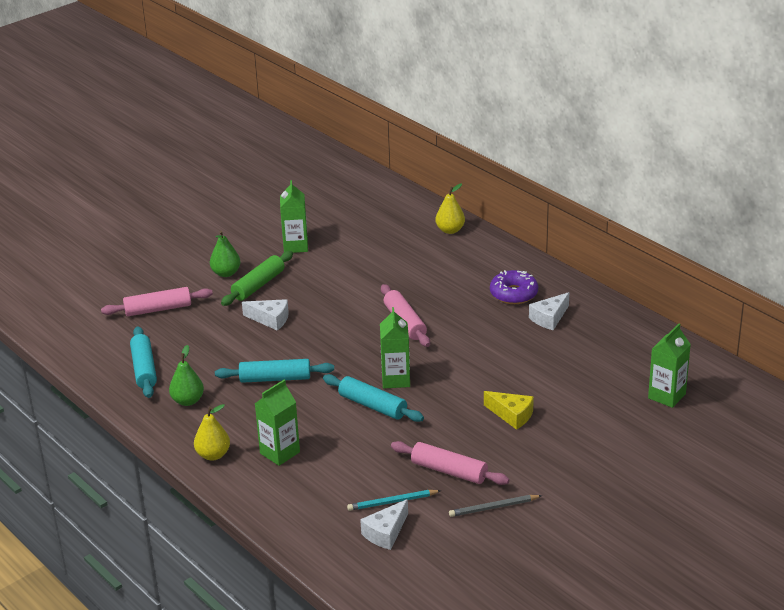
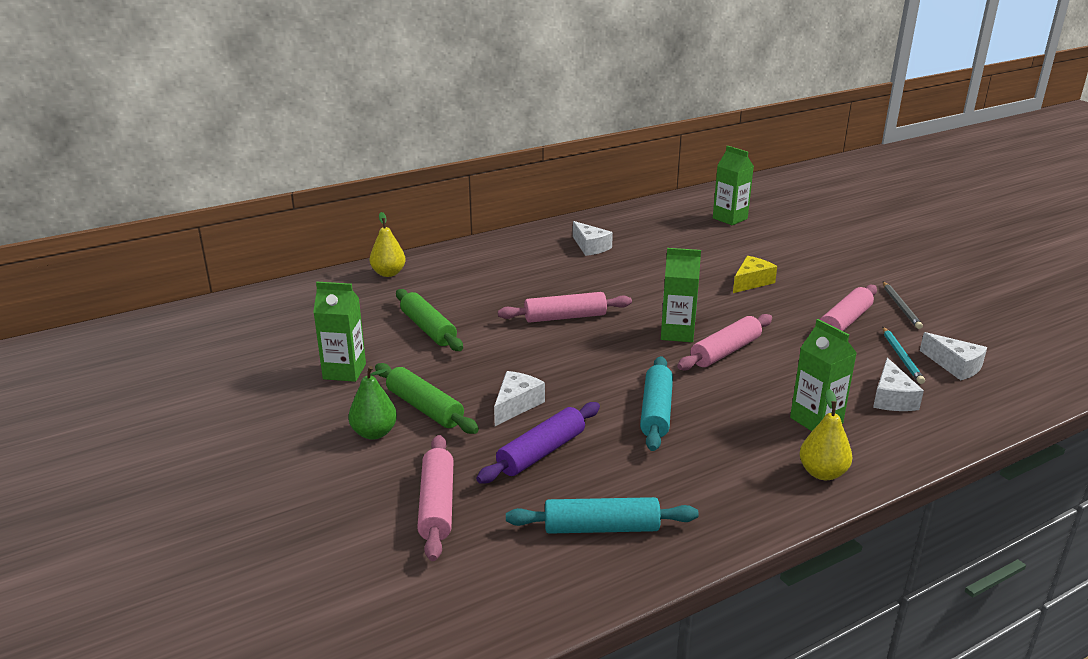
camera: 80 degrees left, 5 degrees down
green pear [169,345,204,406] -> none
turquoise rolling pin [323,374,424,422] -> pink rolling pin [677,314,772,371]
purple donut [490,270,538,304] -> none
none -> green rolling pin [396,289,463,351]
none -> purple rolling pin [476,402,600,484]
none -> white cheese [873,357,924,411]

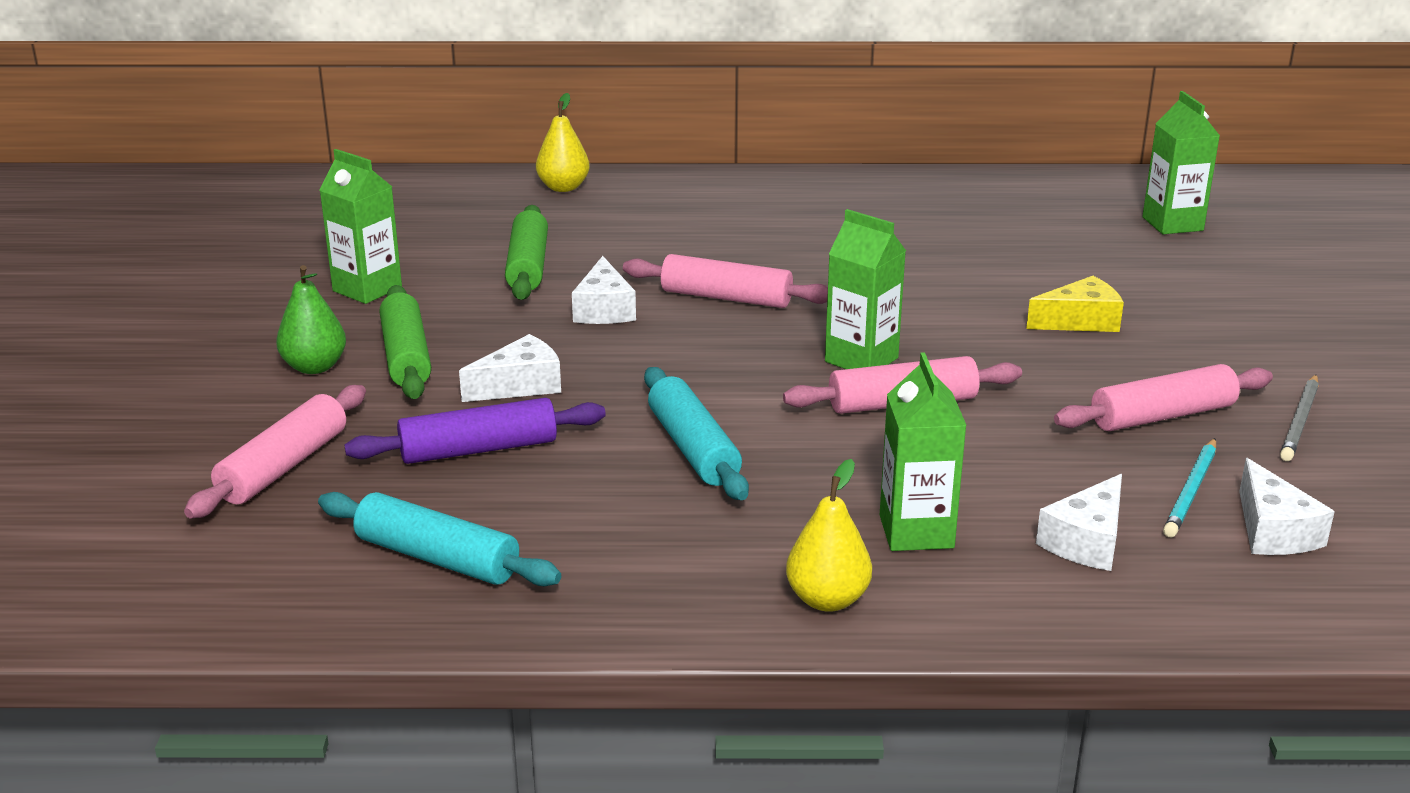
camera: 30 degrees right, 0 degrees up
white cheese [573,221,613,256] -> white cheese moved to [572,256,636,324]
turquoise rolling pin [640,356,673,451] -> turquoise rolling pin turned 60 degrees counterclockwise [644,367,749,500]

